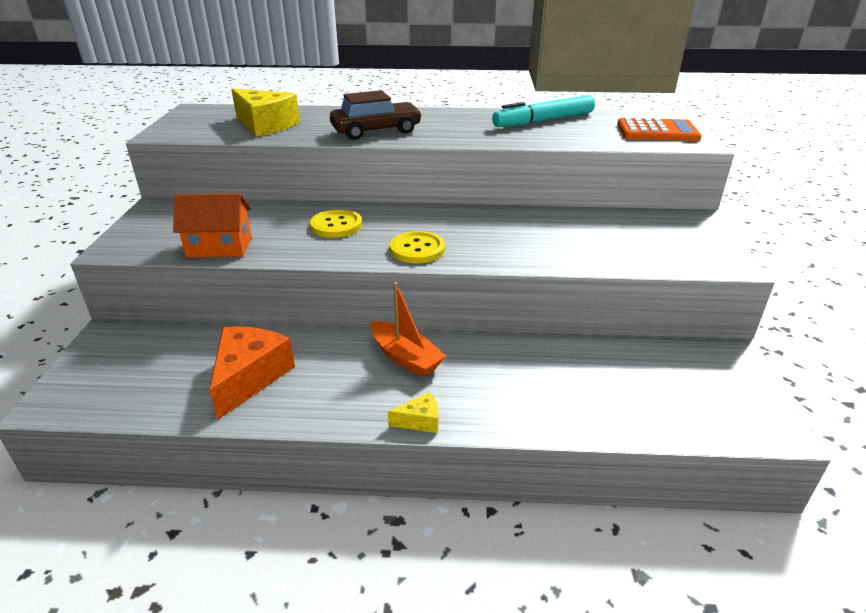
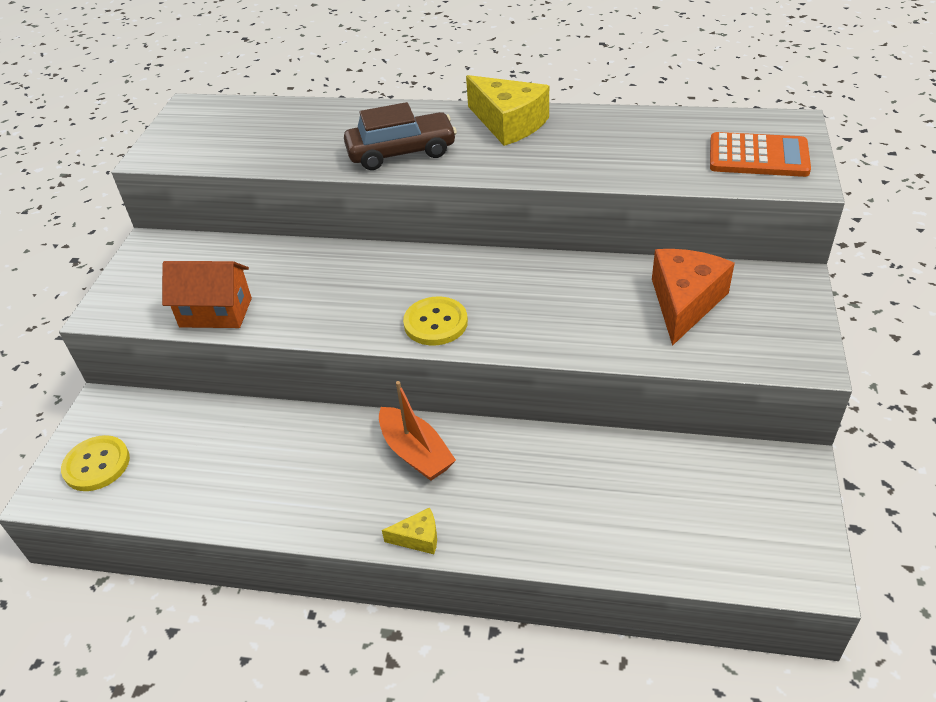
camera: 10 degrees right, 10 degrees up
orange cheese [209,326,295,419] -> orange cheese moved to [652,249,735,346]
yellow cheese [231,88,300,137] -> yellow cheese moved to [466,75,549,146]
yellow button [310,209,362,238] -> yellow button moved to [61,435,130,491]
turquoise marker [492,95,595,127] -> none

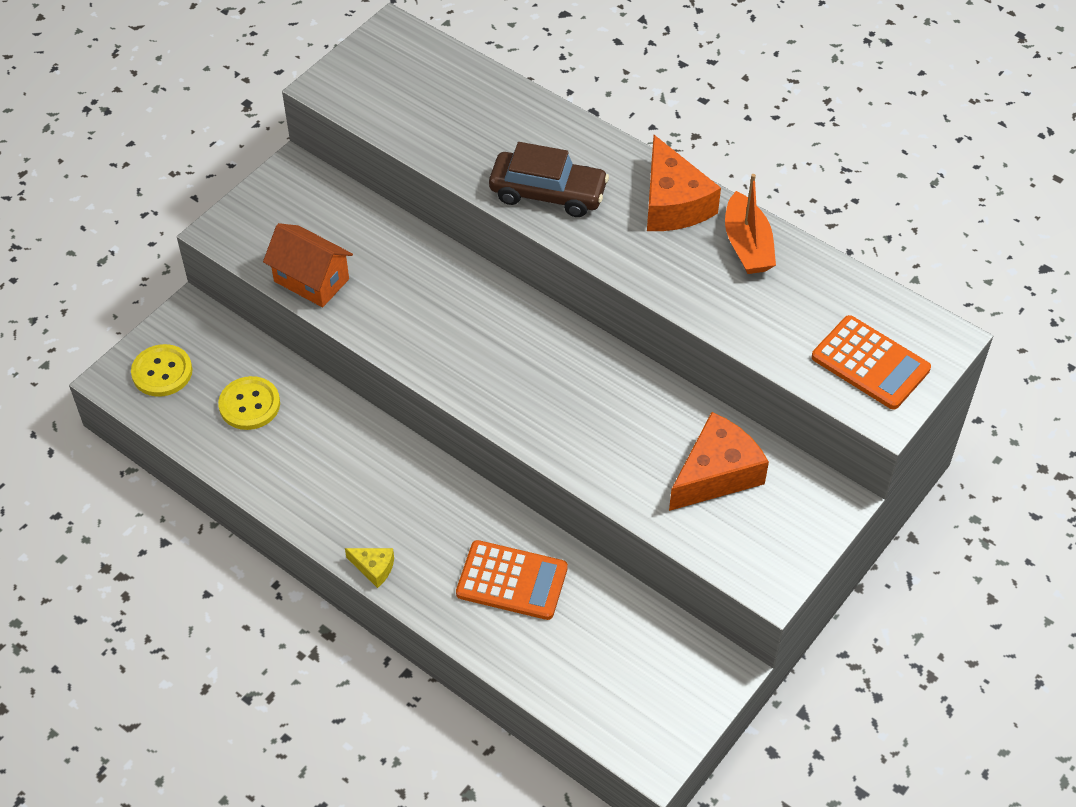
camera: 25 degrees right, 10 degrees up
orange boat [379,381,456,481] -> orange boat moved to [725,174,776,274]
yellow button [403,296,468,345] -> yellow button moved to [218,376,280,430]
yellow cheese [466,75,549,146] -> orange cheese [647,135,721,231]
none -> orange calculator [456,540,568,620]

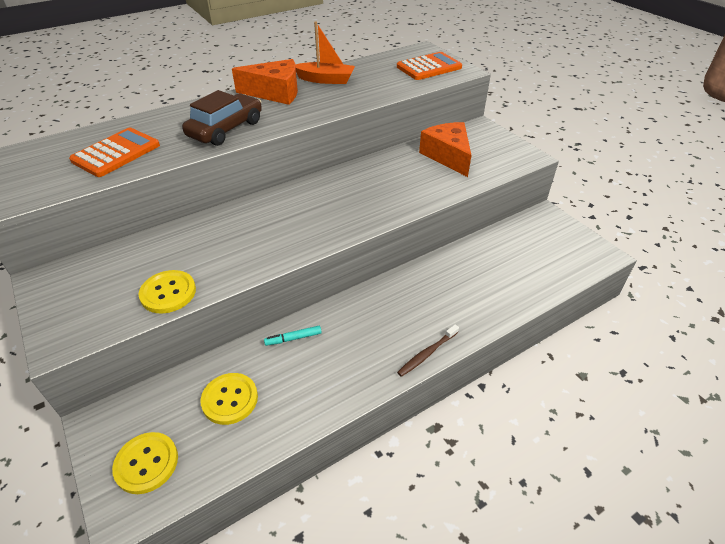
camera: 70 degrees left, 10 degrees down
orange house [263,223,353,307] -> yellow button [139,270,196,314]
yellow cheese [345,548,394,588] -> brown toothbrush [397,324,459,377]
orange calculator [456,540,568,620] -> orange calculator moved to [69,128,160,177]
none -> turquoise marker [264,326,322,346]

